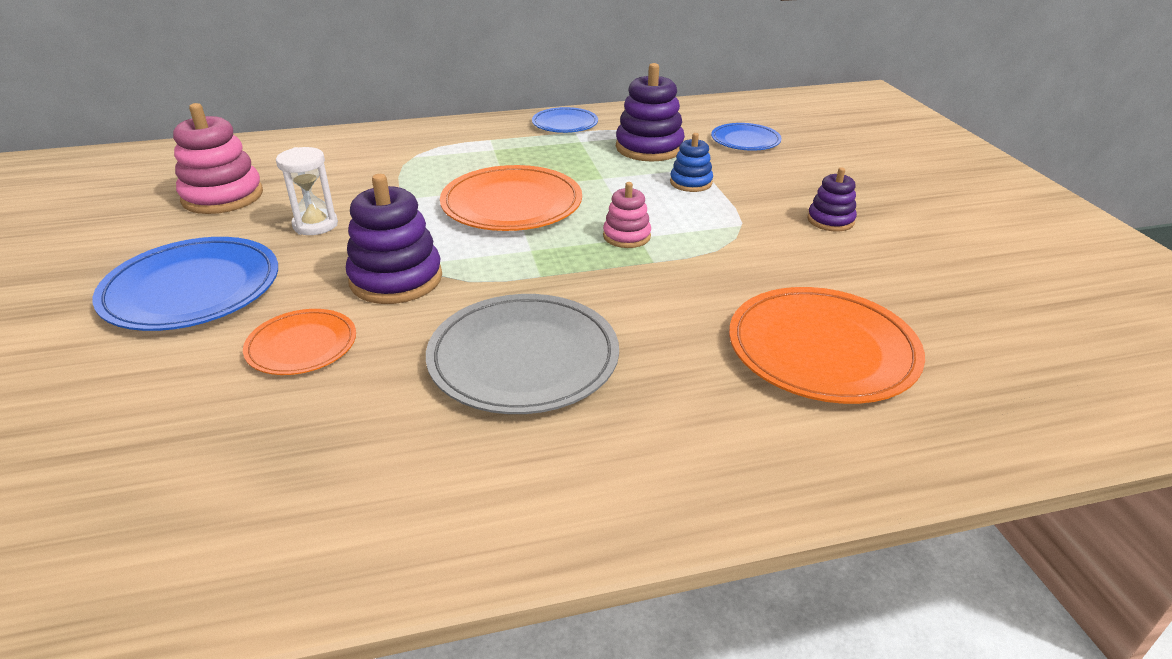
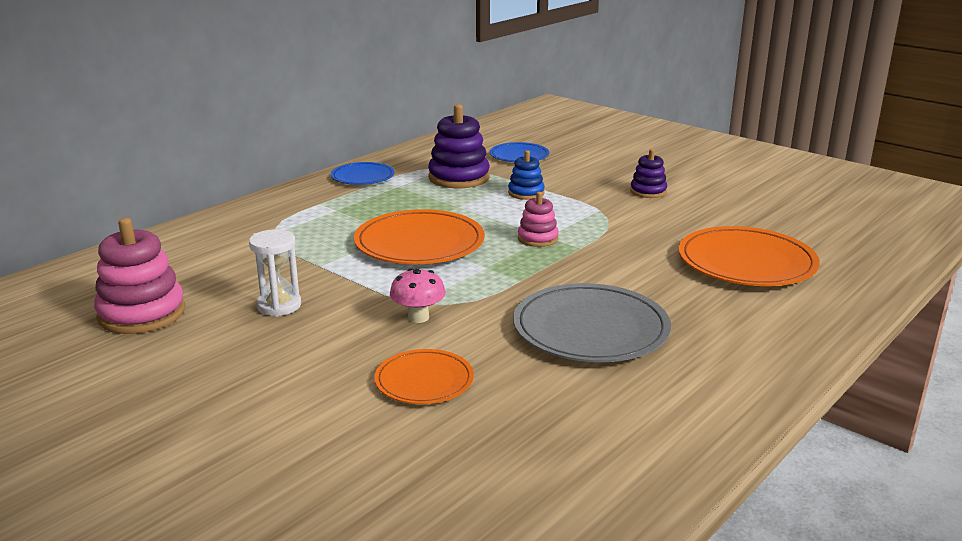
camera: 35 degrees left, 10 degrees down
blue plate [93,237,278,331] -> none
purple stacking toy [346,174,442,304] -> pink mushroom [390,268,446,323]

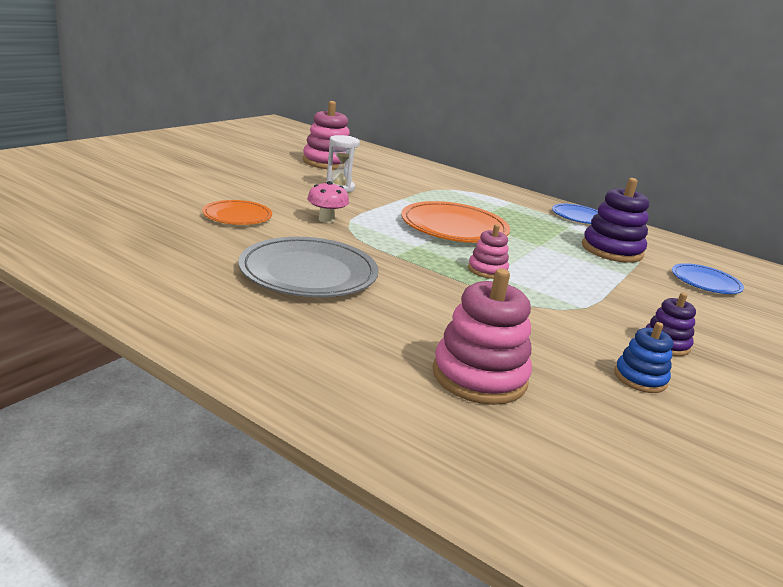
camera: 80 degrees right, 0 degrees up
blue stacking toy [508,150,545,200] -> blue stacking toy moved to [614,322,673,393]
orange plate [679,226,820,286] -> pink stacking toy [433,269,532,405]

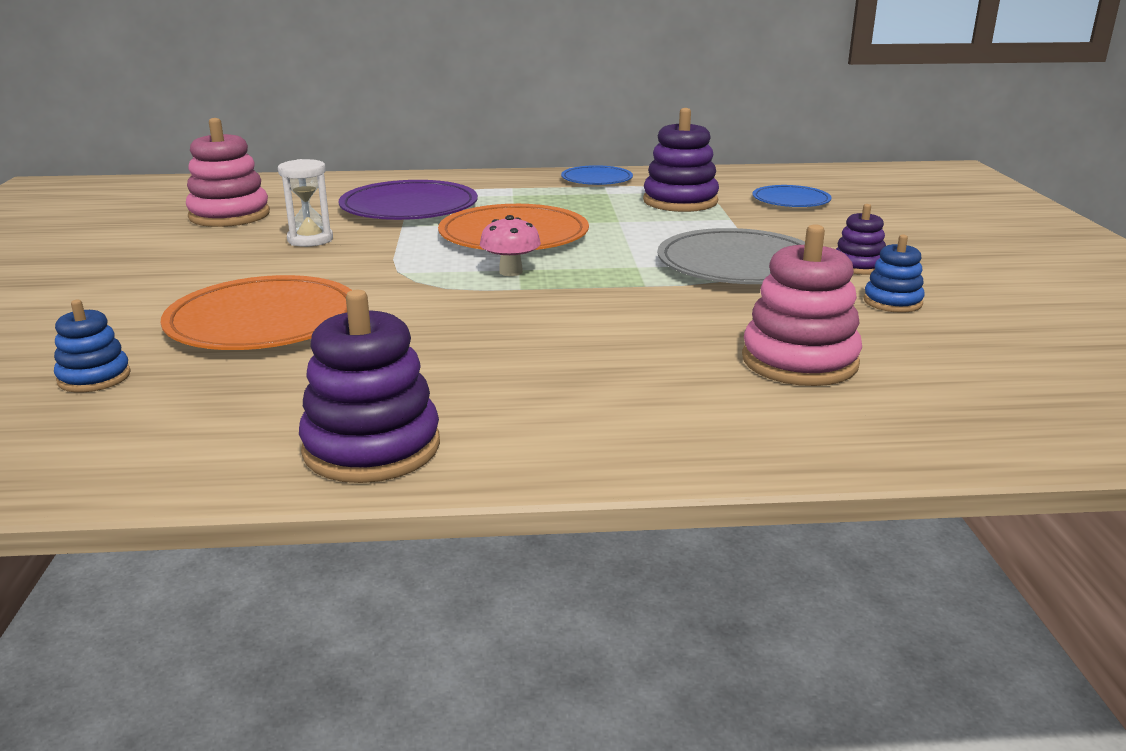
camera: 35 degrees left, 0 degrees up
orange plate [202,200,272,225] -> orange plate [160,275,352,350], size x1.73
grey plate [238,237,379,297] -> grey plate moved to [657,228,805,284]
pink mushroom [307,181,349,223] -> pink mushroom moved to [480,215,541,276]
pink stacking toy [468,224,509,279] -> none
none -> blue stacking toy [54,300,131,392]
none -> purple stacking toy [299,290,440,483]
none -> purple plate [339,180,478,220]

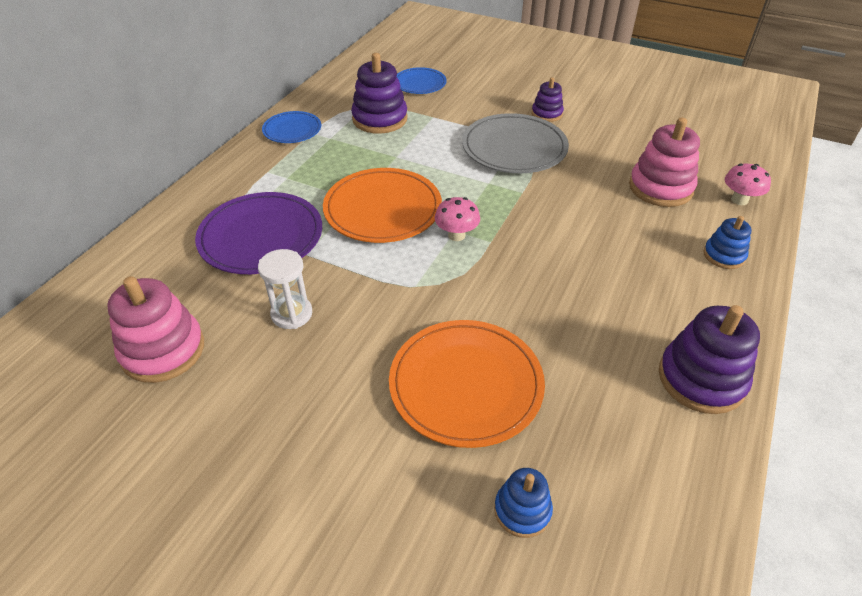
camera: 60 degrees left, 20 degrees up
blue stacking toy [863,235,925,313] -> blue stacking toy moved to [704,216,752,269]
none -> pink mushroom [725,164,771,205]

